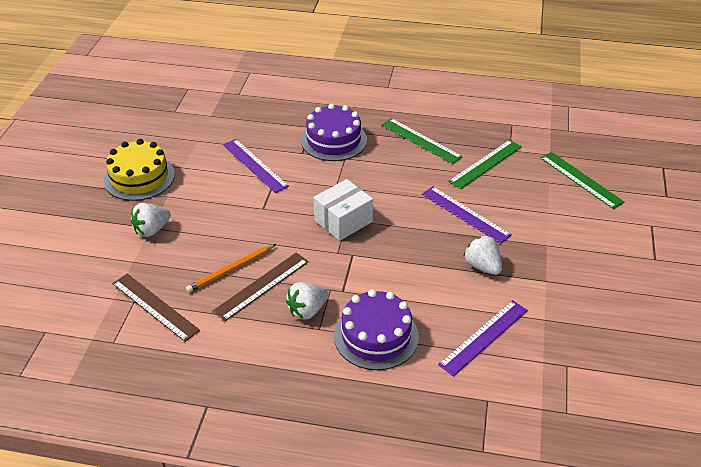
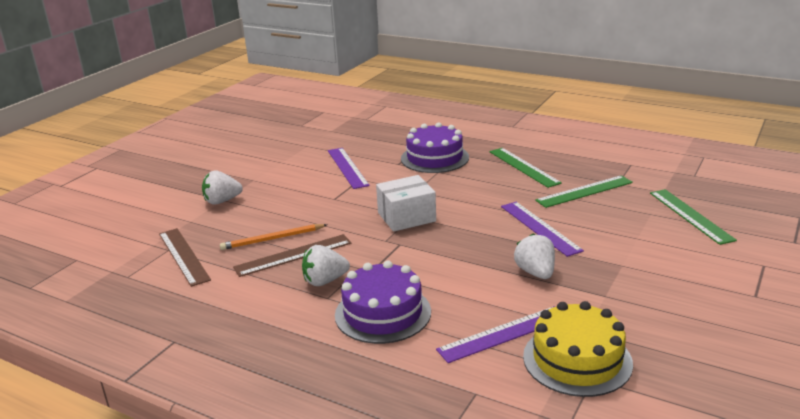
camera: 20 degrees right, 15 degrees down
yellow cake [104,139,175,201] -> yellow cake moved to [523,301,633,397]

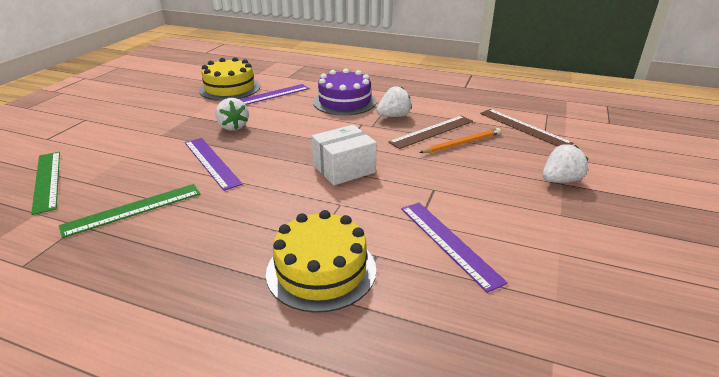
camera: 170 degrees right, 5 degrees up
purple cake [401,122,469,173] -> yellow cake [266,210,376,313]
green ruler [489,148,562,188] -> none

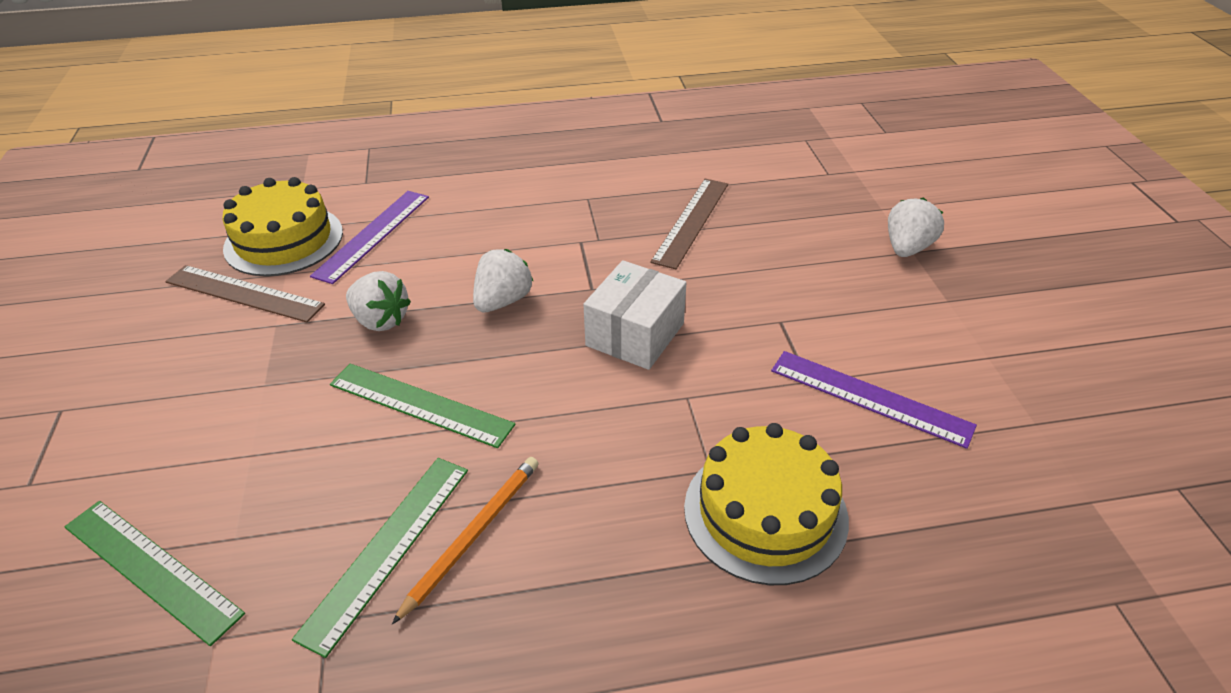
camera: 30 degrees left, 10 degrees up
purple ruler [185,138,243,191] -> green ruler [330,364,515,448]
purple cake [313,69,377,116] -> none
white strawberry [376,86,412,117] -> white strawberry moved to [473,249,534,312]
orange pencil [419,128,501,153] -> orange pencil moved to [392,457,539,624]
brown ruler [480,109,573,146] -> brown ruler moved to [165,265,325,322]

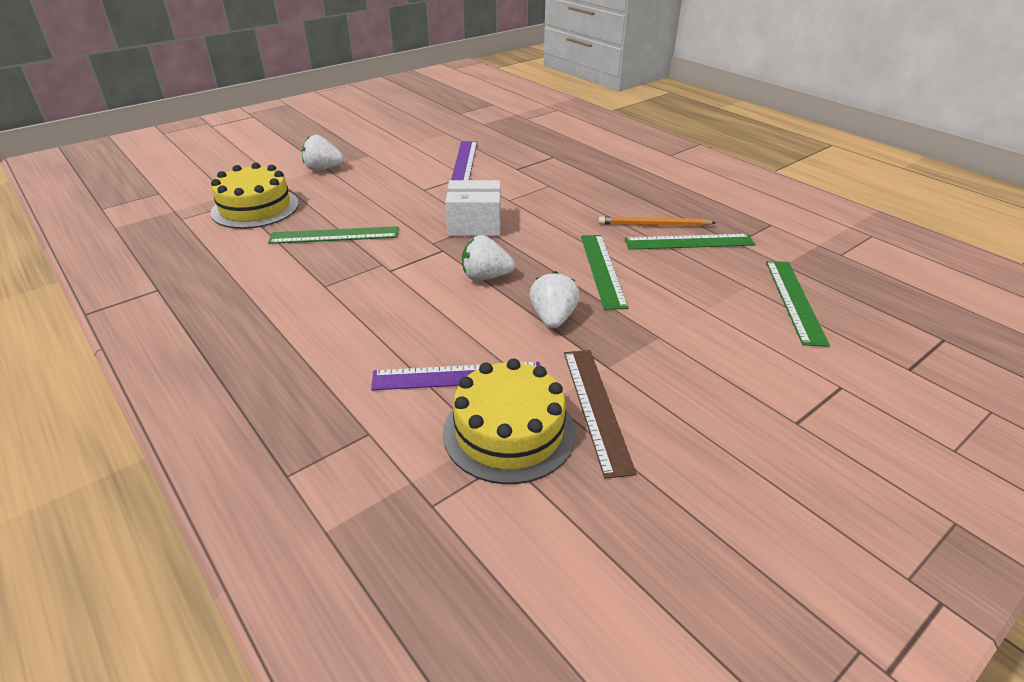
camera: 120 degrees left, 5 degrees down
brown ruler [650,179,728,269] -> green ruler [268,226,398,244]
yellow cake [684,423,849,585] -> yellow cake moved to [211,162,299,229]

